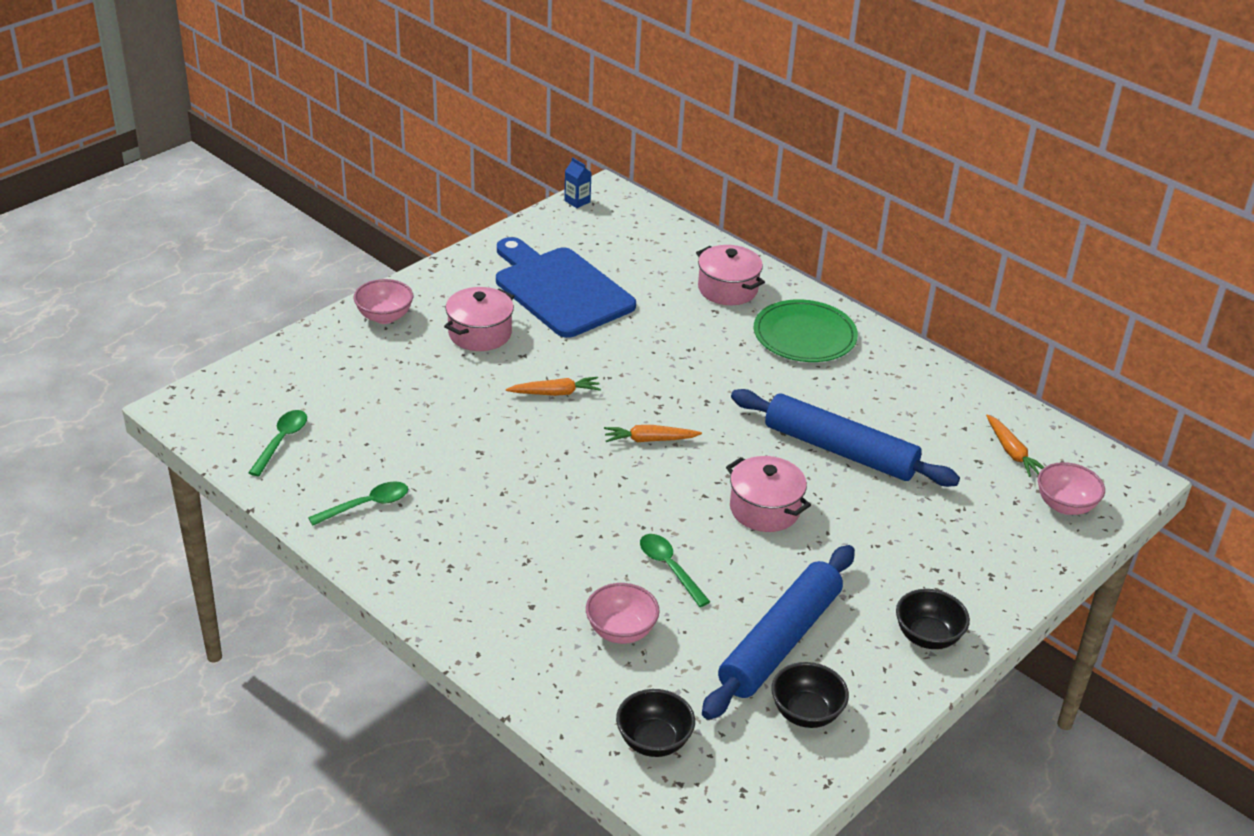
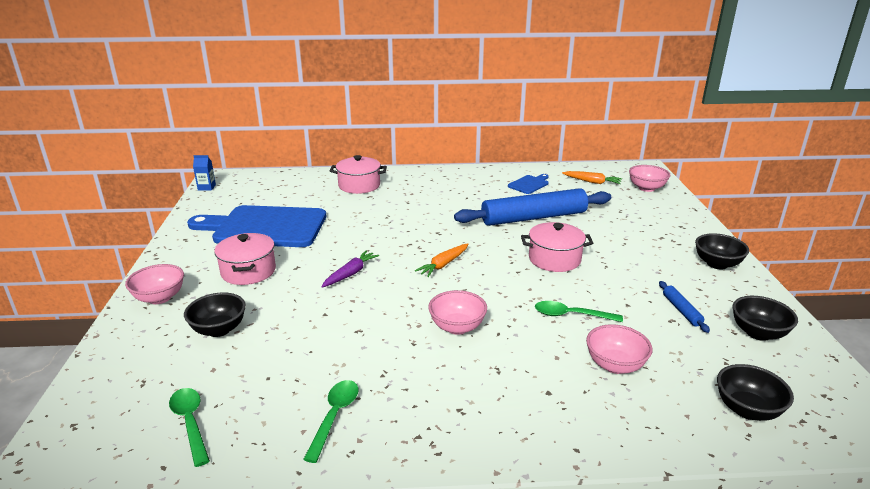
camera: 45 degrees left, 10 degrees down
orange carrot [505,377,601,396] -> purple carrot [321,250,379,288]
blue rolling pin [702,545,855,720] -> blue rolling pin [659,281,710,333], size x0.41
green plate [754,299,858,362] -> none
none -> black bowl [184,292,246,337]
none -> pink bowl [428,290,487,335]
none -> blue cutting board [508,174,549,194]

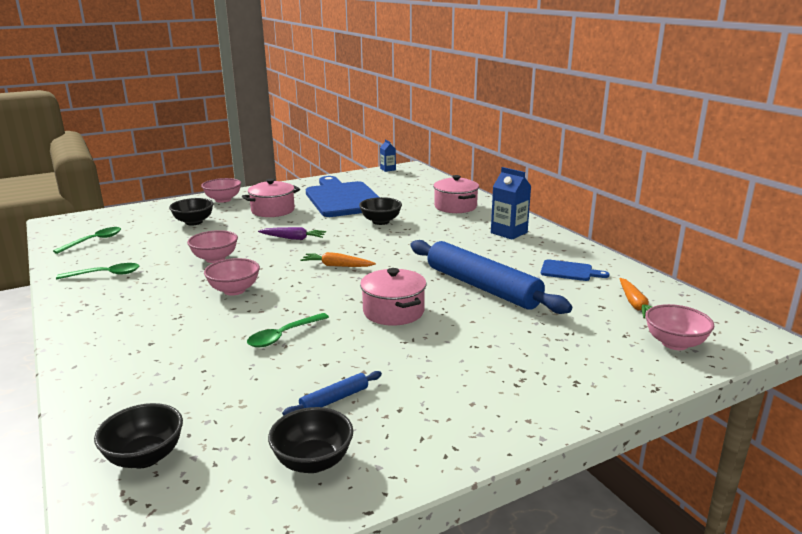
camera: 65 degrees right, 5 degrees down
green spoon [535,301,623,322] -> green spoon turned 120 degrees counterclockwise [247,313,329,347]
pink bowl [586,324,653,374] -> pink bowl moved to [187,230,238,263]
black bowl [695,233,749,269] -> black bowl moved to [359,197,402,225]
none -> blue carton [491,167,531,240]

